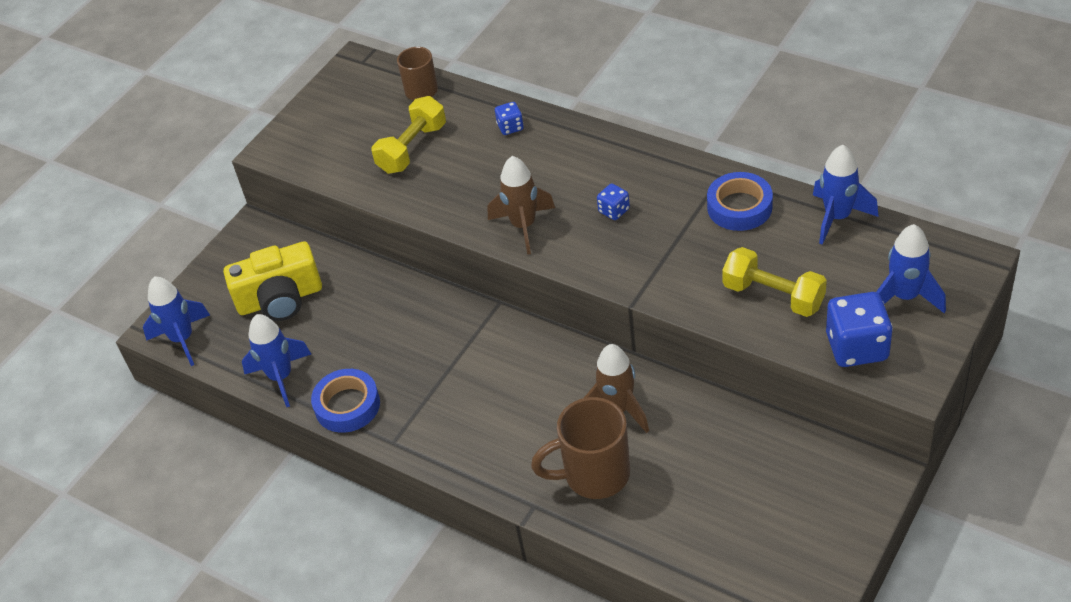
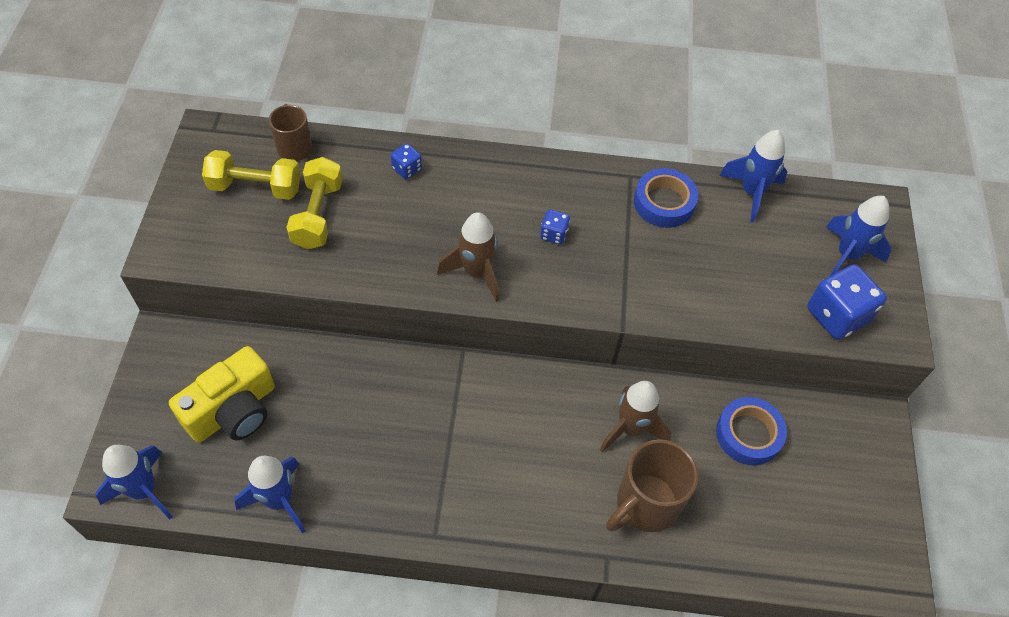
camera: 35 degrees left, 10 degrees up
blue tape [311,369,380,433] -> blue tape moved to [716,397,787,465]
yellow dumbbell [722,247,827,317] -> yellow dumbbell moved to [202,150,301,200]

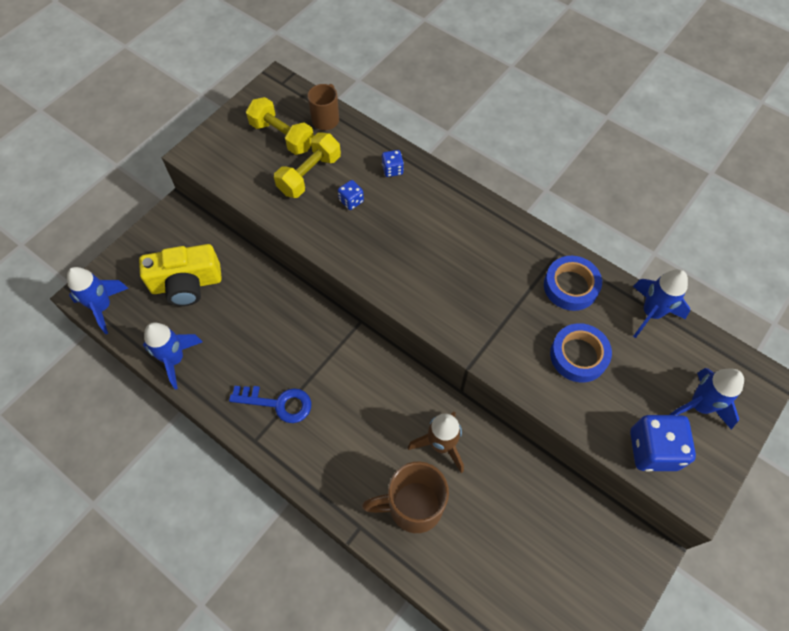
camera: 35 degrees right, 5 degrees up
brown rocket [437,212,499,302] -> none
blue dice [540,209,570,245] -> blue dice moved to [338,180,364,210]
blue tape [716,397,787,465] -> blue tape moved to [550,323,612,382]
none -> blue key [229,386,311,423]

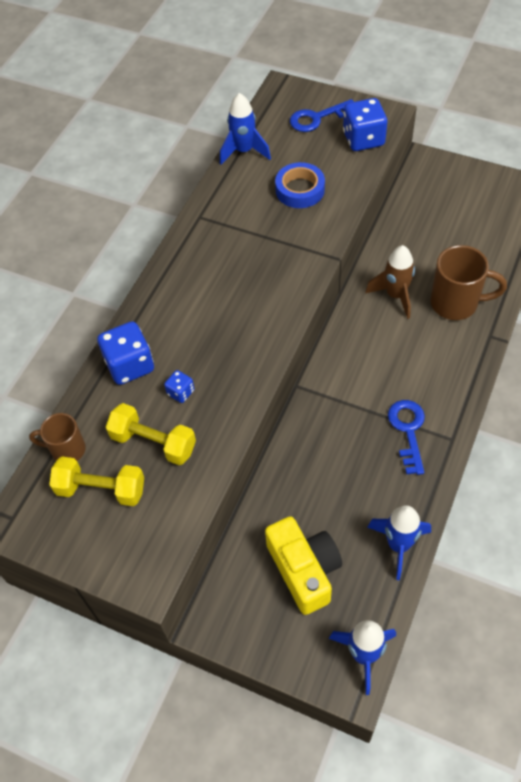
camera: 100 degrees left, 5 degrees down
yellow dumbbell [246,97,314,155] -> yellow dumbbell turned 75 degrees clockwise [49,457,144,506]
brown mug [362,462,449,533] -> brown mug turned 60 degrees counterclockwise [430,245,507,320]
blue dice [382,150,404,177] -> blue dice [97,321,154,385], size x1.97
blue tape [544,256,602,311] -> none
blue rocket [669,368,744,430] -> blue key [290,99,354,132]

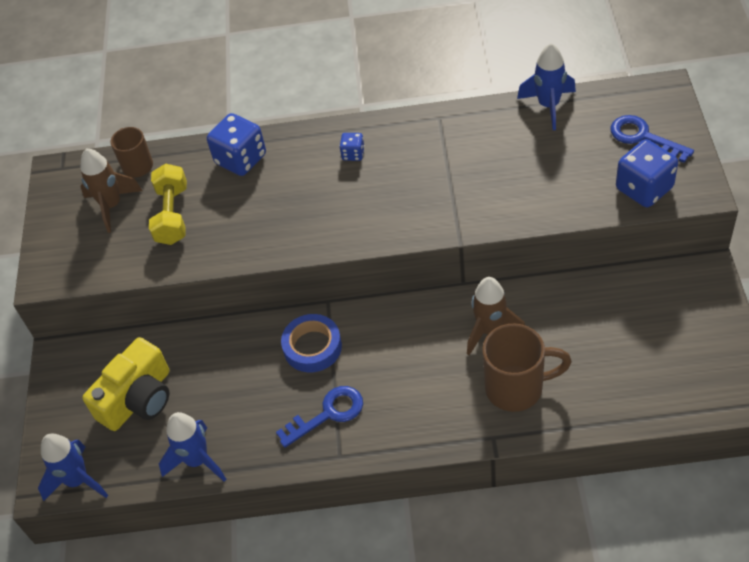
camera: 65 degrees right, 5 degrees down
yellow dumbbell [49,457,144,506] -> brown rocket [80,148,142,233]
blue dice [164,370,194,403] -> blue dice moved to [340,133,365,161]
blue tape [275,162,325,208] -> blue tape moved to [281,314,342,372]
brown mug [430,245,507,320] -> brown mug turned 75 degrees counterclockwise [482,324,572,412]

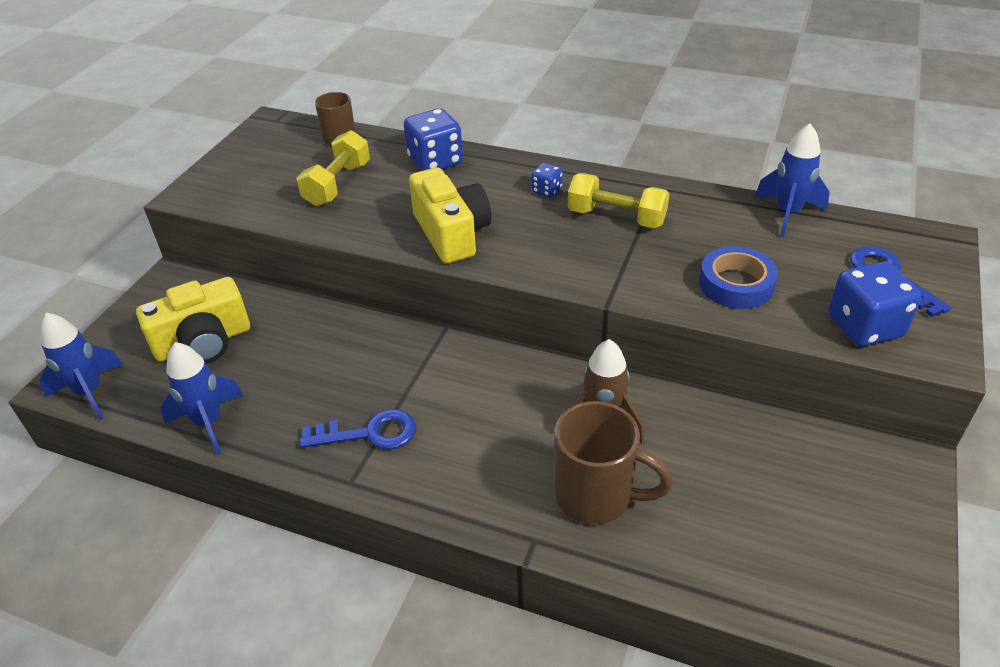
camera: 20 degrees right, 10 degrees down
brown rocket [80,148,142,233] -> none
blue tape [281,314,342,372] -> blue tape moved to [699,246,778,309]
none -> yellow camera [409,168,491,264]
none -> yellow dumbbell [568,173,670,228]

